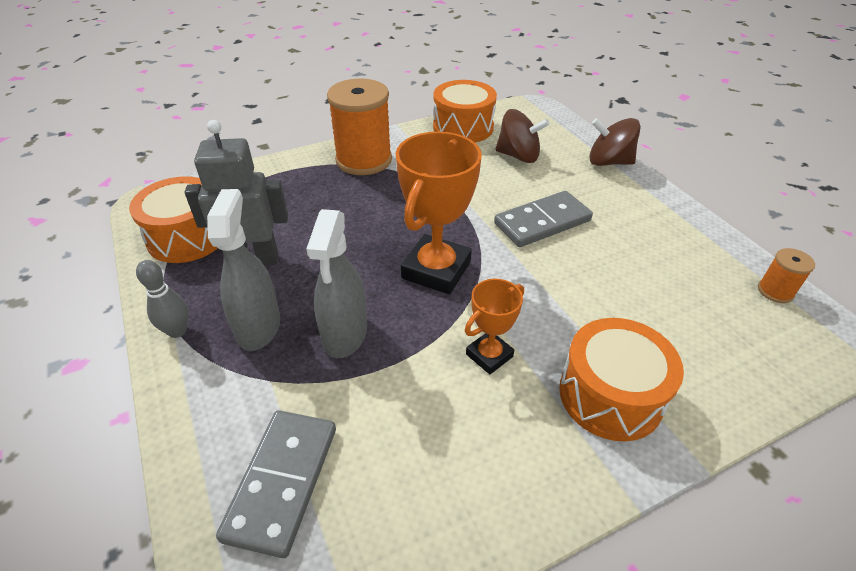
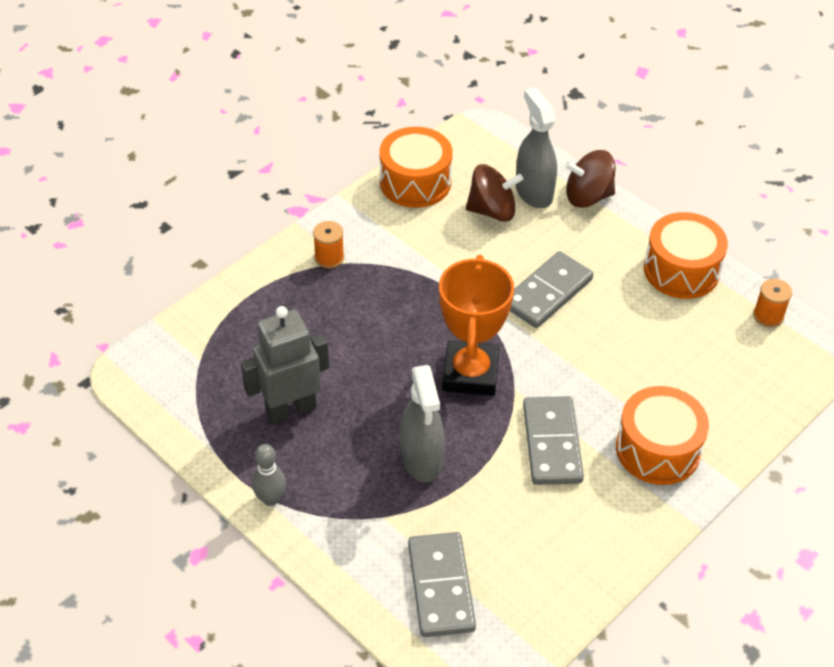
camera: 20 degrees left, 5 degrees up
orange drum [129,176,218,263] -> orange drum moved to [644,212,728,299]
grey spray bottle [207,189,280,351] -> grey spray bottle moved to [516,87,557,208]
orange spool [327,78,392,175] -> orange spool [313,221,344,268], size x0.46
orange trophy [465,279,524,374] -> grey domino [523,396,584,485]

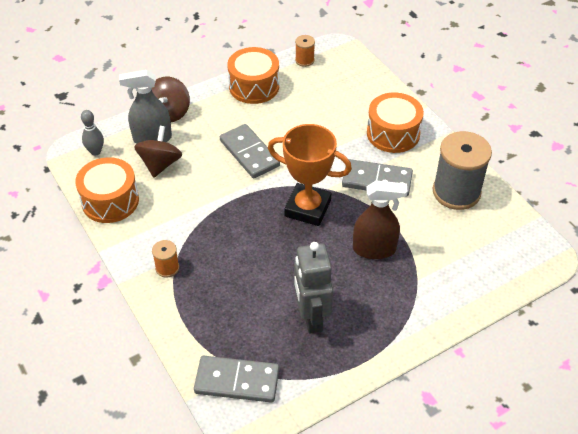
camera: 75 degrees left, 0 degrees up
grey bowling pin [252,444,286,506] -> grey bowling pin moved to [81,110,104,155]
grey spray bottle [401,365,445,482] -> brown spray bottle [353,180,407,259]
grey domino [408,532,476,637] -> grey domino moved to [194,356,279,403]
none -> grey spool [432,131,492,210]

